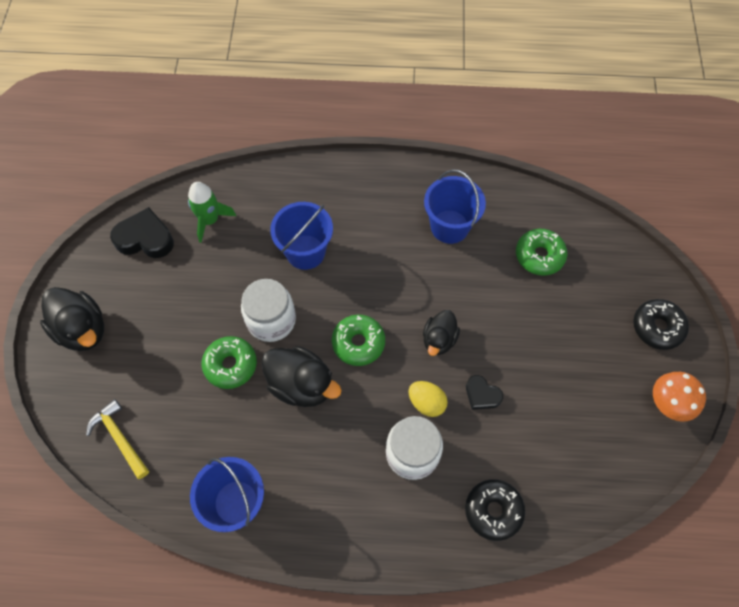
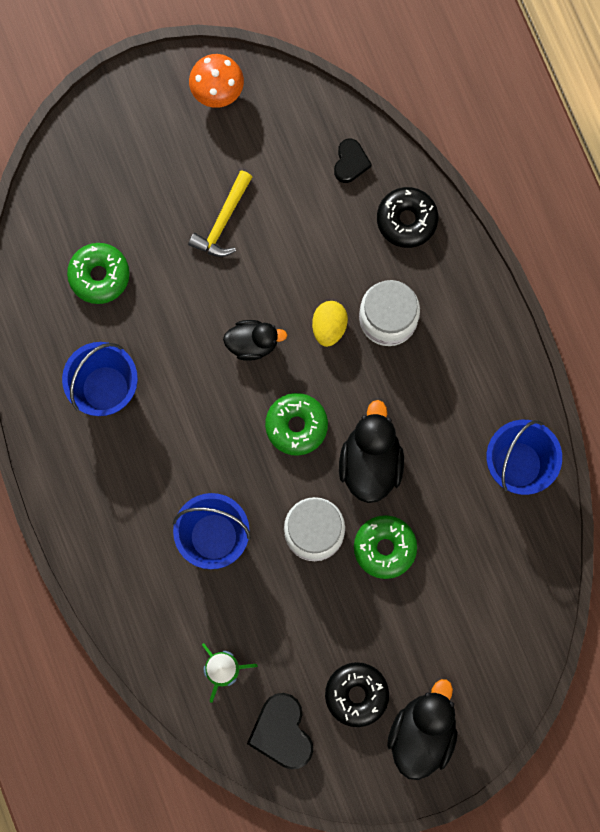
camera: 115 degrees left, 15 degrees up
yellow hammer [86,399,149,479] -> yellow hammer moved to [188,170,252,257]
black heart [466,375,503,410] -> black heart moved to [334,139,371,183]
black donut [633,299,689,350] -> black donut moved to [325,662,389,727]

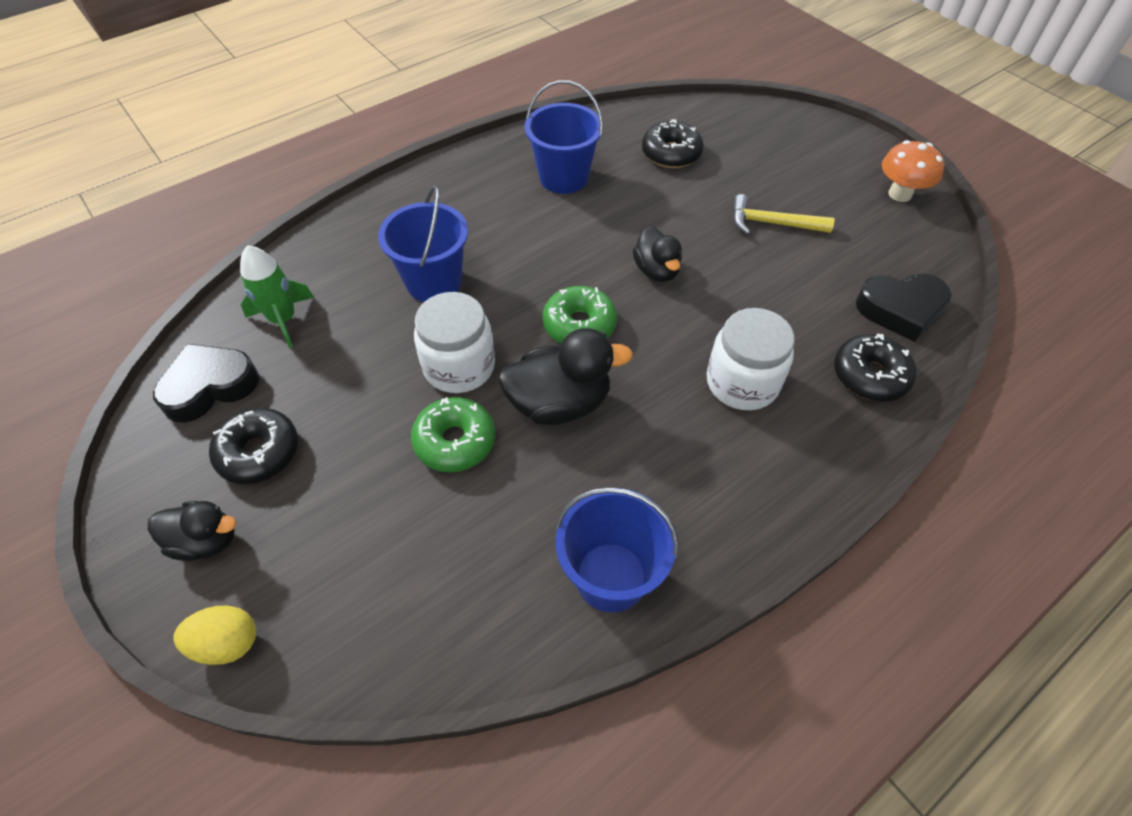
camera: 75 degrees right, 25 degrees down
green donut [67,243,129,304] -> black donut [642,119,704,168]
yellow egg [312,301,348,347] -> yellow egg moved to [173,606,256,665]
black heart [334,139,371,183] -> black heart [856,273,952,342], size x1.68
black duck [387,679,458,780] -> black duck [148,501,236,561], size x0.64

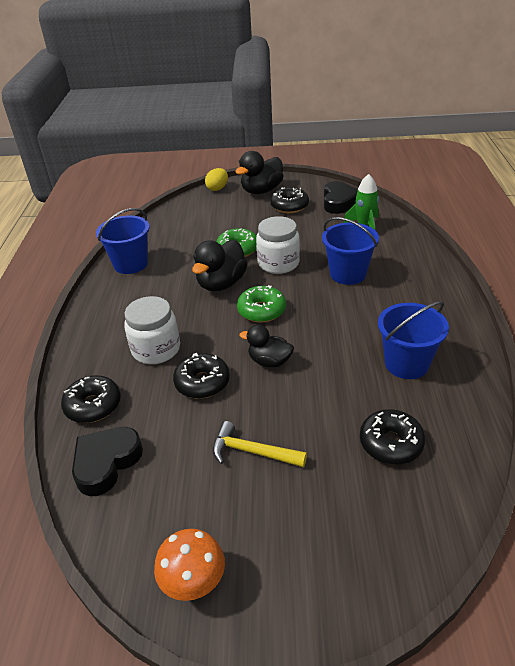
camera: 130 degrees right, 15 degrees down
black duck [148,501,236,561] -> black duck [235,151,284,194], size x1.57
yellow hammer [733,194,834,234] -> yellow hammer turned 120 degrees counterclockwise [213,421,307,467]
none -> black donut [173,353,230,399]

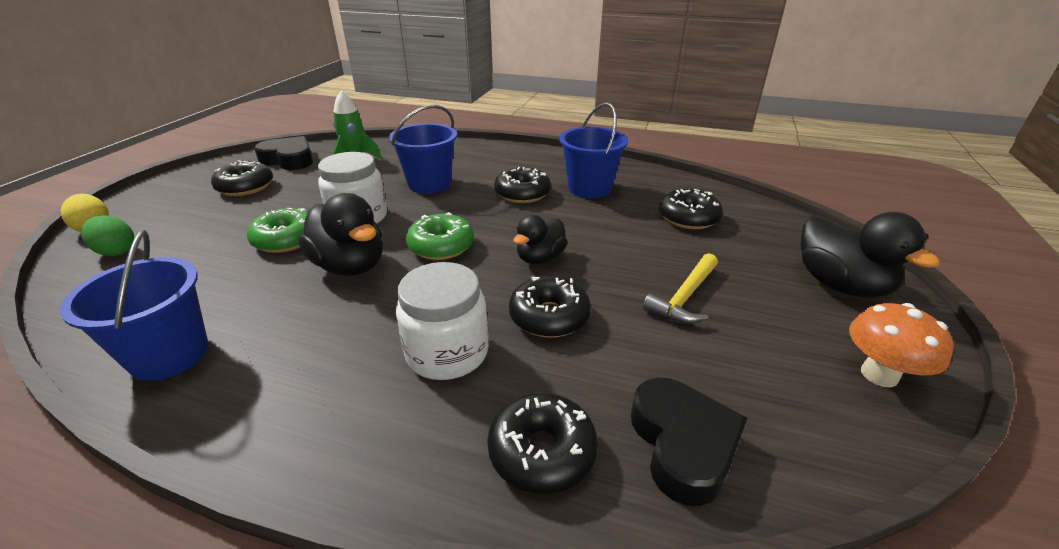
camera: 75 degrees left, 5 degrees down
black heart [72,427,143,496] -> black heart turned 150 degrees counterclockwise [631,377,747,506]
black duck [235,151,284,194] -> black duck moved to [800,212,940,298]
none -> green egg [81,215,134,256]
none -> black donut [494,167,551,203]

